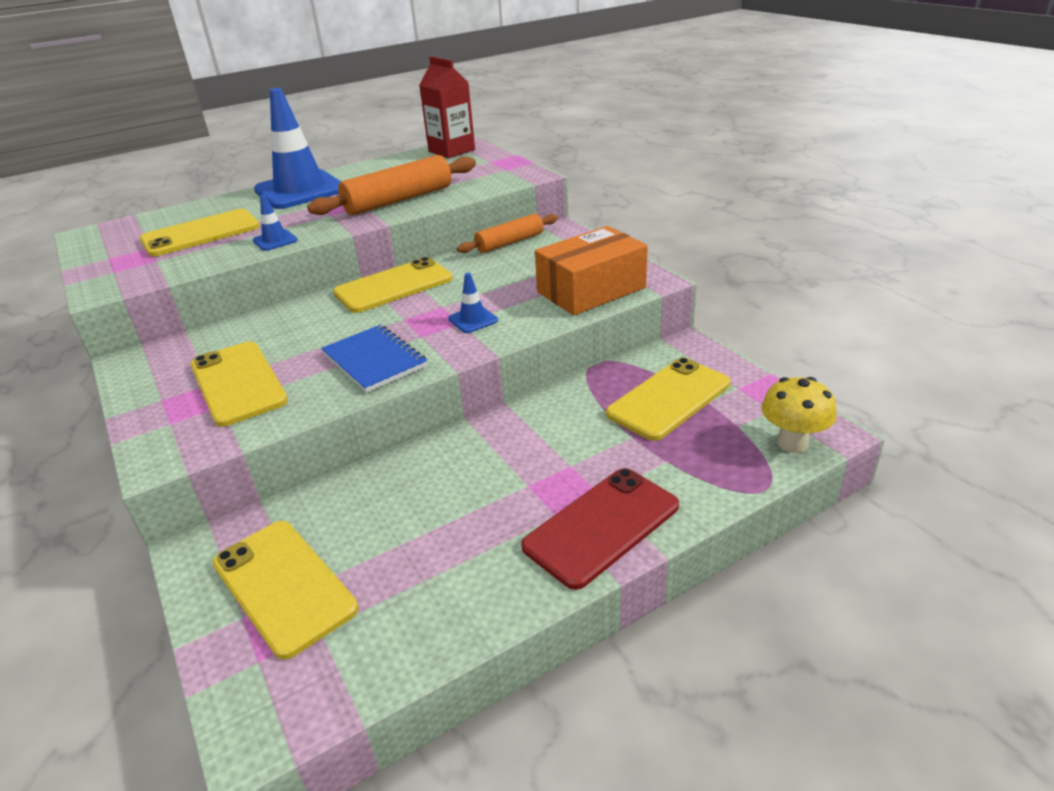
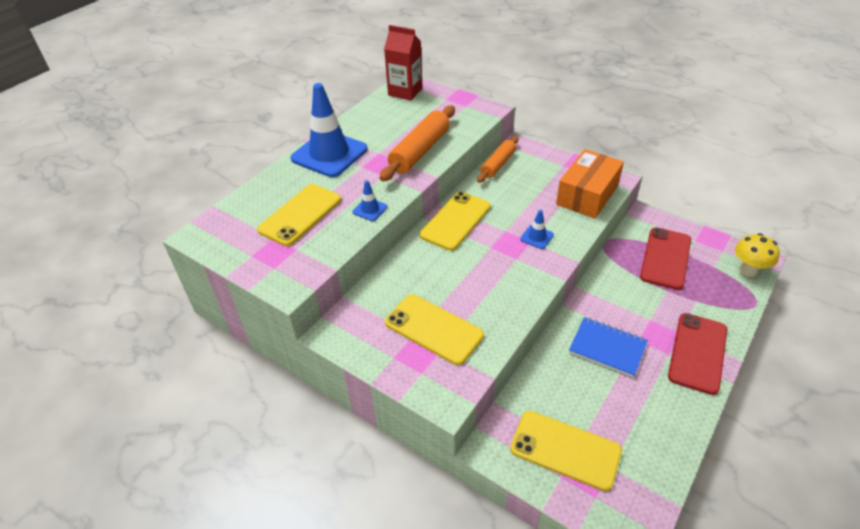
camera: 25 degrees left, 10 degrees up
blue notebook [321,325,427,393] -> blue notebook moved to [569,317,648,378]
yellow phone [606,358,731,441] -> red phone [640,227,691,290]

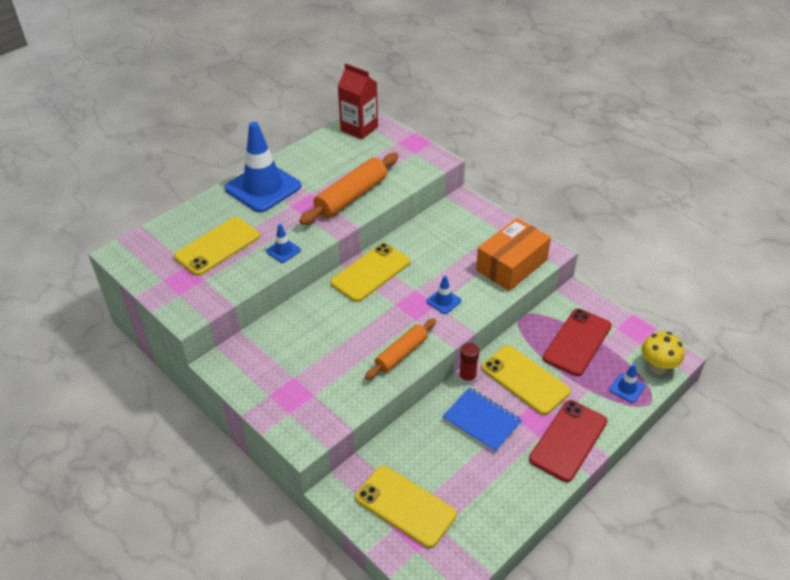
camera: 10 degrees right, 0 degrees up
yellow phone [385,294,484,365] -> yellow phone moved to [482,345,570,415]
orange rolling pin [477,136,519,183] -> orange rolling pin moved to [365,319,436,380]
none -> red glue stick [459,343,479,385]
none -> blue traffic cone [609,364,645,403]

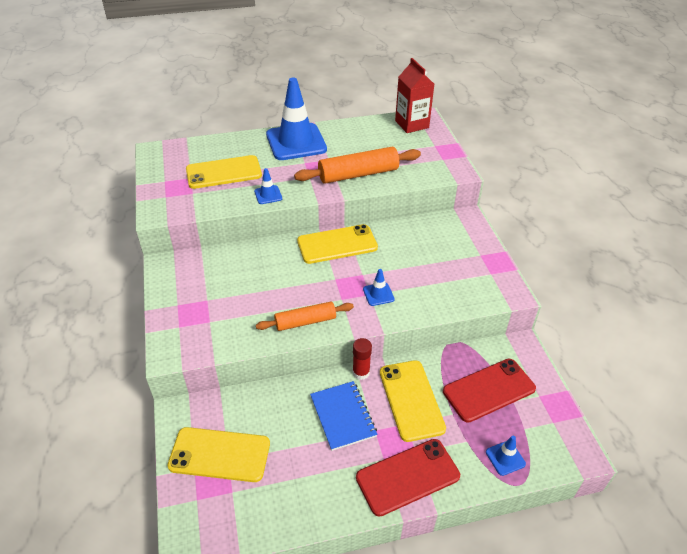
camera: 30 degrees right, 0 degrees up
yellow phone [355,465,457,548] -> yellow phone turned 60 degrees counterclockwise [167,427,270,482]
orange box [476,218,551,291] -> none
yellow mushroom [641,332,684,375] -> none

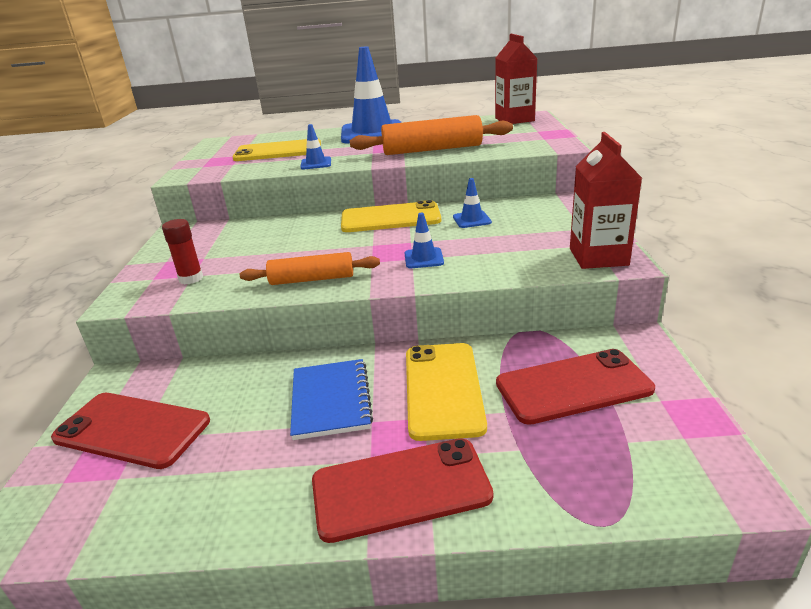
camera: 15 degrees right, 15 degrees down
yellow phone [167,427,270,482] -> red phone [51,393,210,469]
red glue stick [352,338,372,380] -> red glue stick moved to [162,219,203,284]
blue traffic cone [486,436,526,476] -> blue traffic cone moved to [453,178,492,228]
none -> red carton [570,132,642,269]

